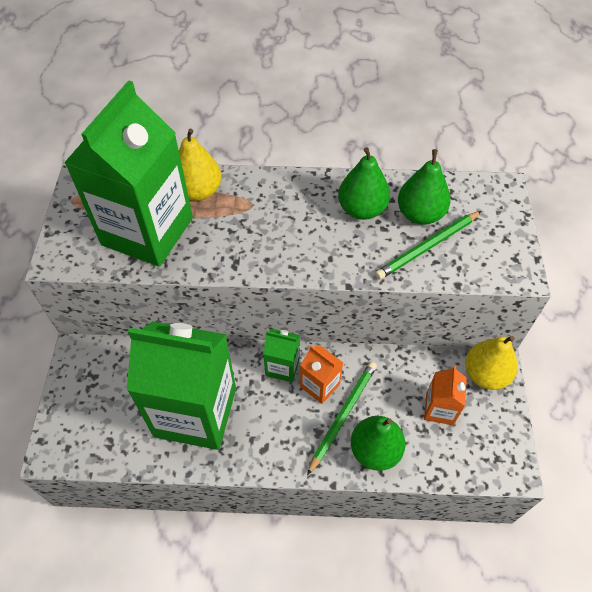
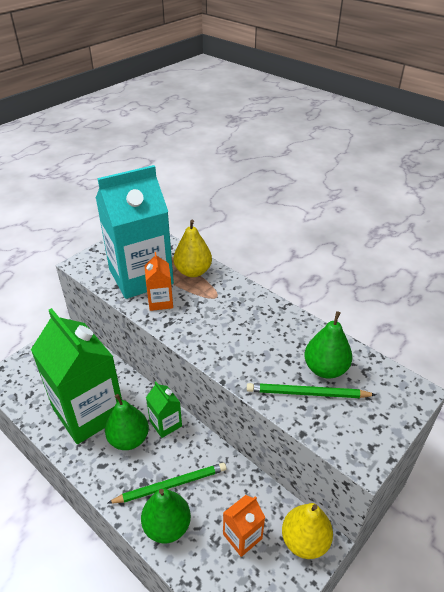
camera: 40 degrees right, 15 degrees down
green carton [64,80,193,267] -> turquoise carton [96,165,174,299]
orange carton [300,345,343,404] -> orange carton moved to [144,252,173,311]
green pear [338,147,390,220] -> green pear moved to [105,394,149,450]

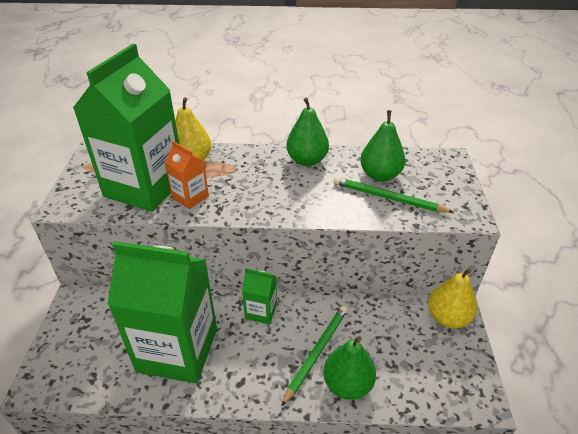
camera: 40 degrees left, 0 degrees up
turquoise carton [96,165,174,299] -> green carton [73,44,179,212]
green pear [105,394,149,450] -> green pear moved to [286,98,329,166]
orange carton [223,495,265,557] -> none
green pencil [247,383,376,398] -> green pencil turned 60 degrees clockwise [333,177,454,213]

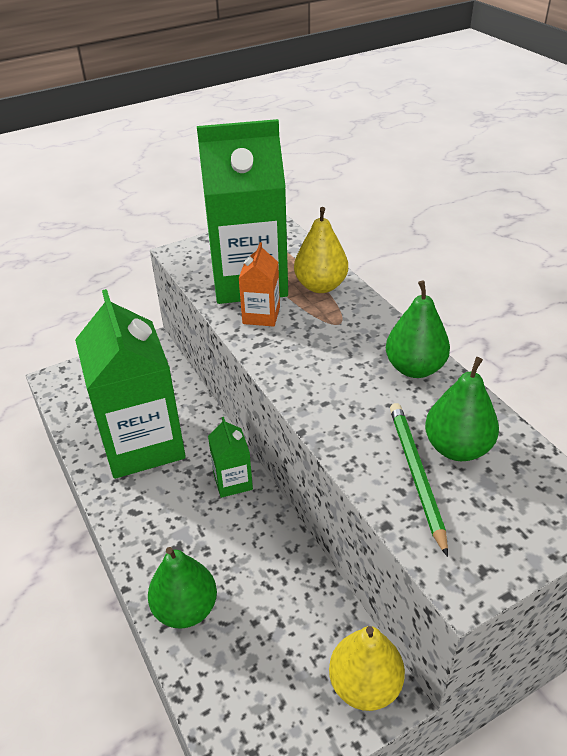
camera: 60 degrees right, 0 degrees up
green pencil [281,306,348,407] -> none

